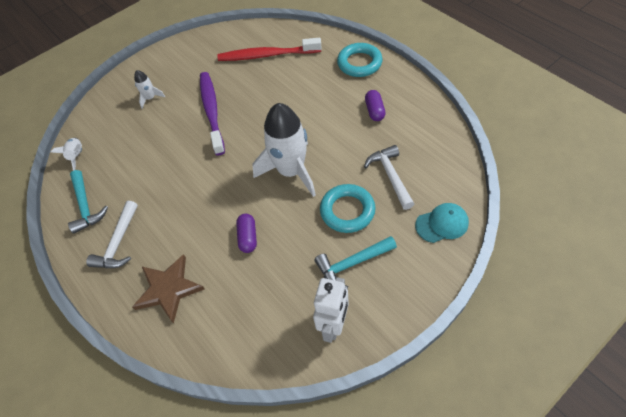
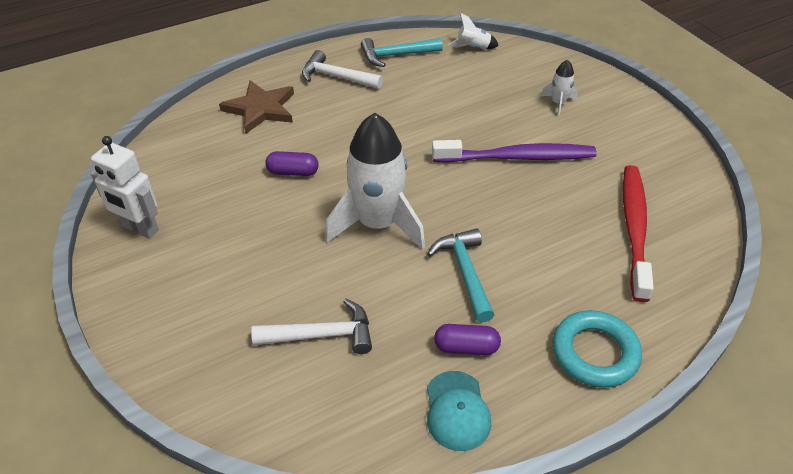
camera: 95 degrees right, 10 degrees down
turquoise hammer [314,236,397,289] -> turquoise hammer moved to [427,229,494,323]
turquoise ring [320,184,376,233] -> none
turquoise cap [415,203,469,243] -> turquoise cap moved to [427,371,491,451]

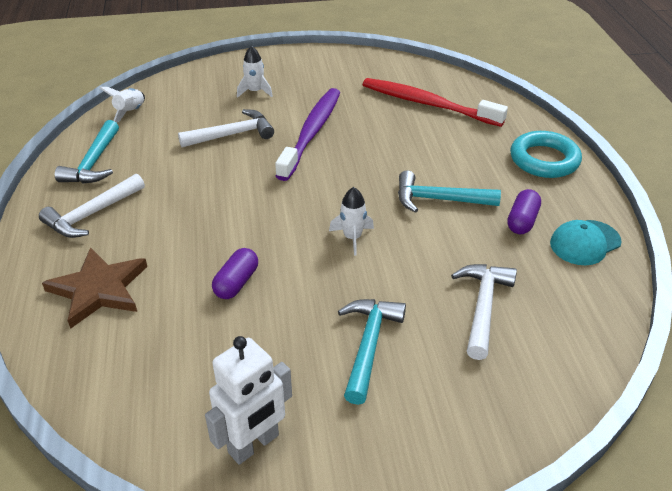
camera: 70 degrees left, 5 degrees down
white rocket [325,113,425,250] -> white rocket [329,187,374,256], size x0.44
turquoise cap [427,371,491,451] -> turquoise cap turned 135 degrees clockwise [550,220,622,265]
none -> white hammer [178,109,274,147]
none -> turquoise hammer [338,299,406,405]

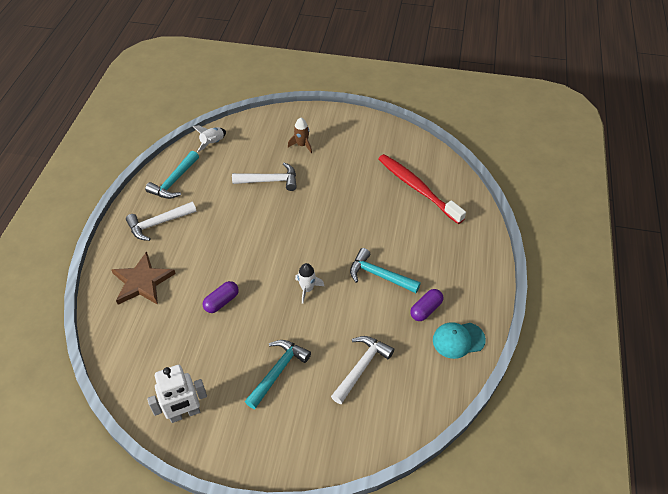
camera: 20 degrees right, 10 degrees up
white rocket [237,46,273,98] -> brown rocket [288,118,312,153]
purple toothbrush [275,88,340,181] -> none
turquoise ring [510,131,582,178] -> none

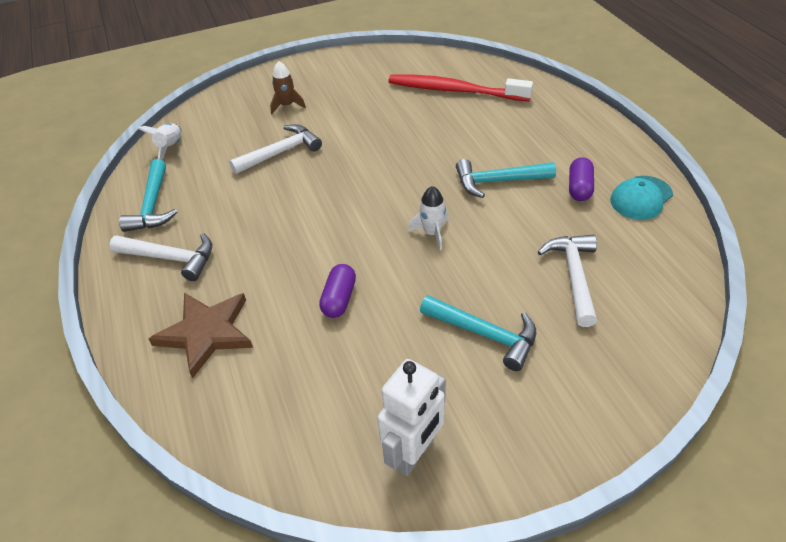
camera: 30 degrees left, 5 degrees down
white hammer [126,201,197,241] -> white hammer turned 105 degrees counterclockwise [110,233,212,281]
turquoise hammer [245,340,311,409] -> turquoise hammer turned 120 degrees clockwise [420,295,536,371]

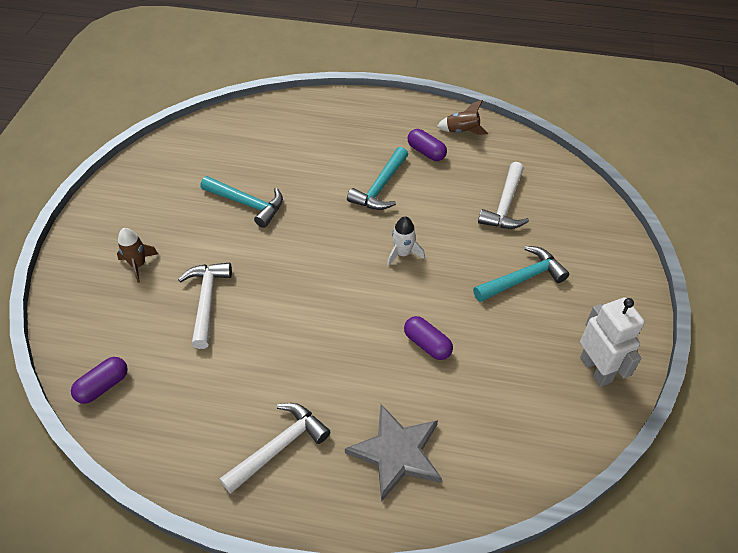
camera: 60 degrees left, 5 degrees up
turquoise hammer [119,159,177,232] -> turquoise hammer moved to [201,176,283,228]
white rocket [137,123,181,160] -> purple capsule [71,357,128,404]
brown star [149,293,253,379] -> grey star [345,404,442,502]
red toothbrush [388,75,533,101] -> none
white hammer [538,234,597,327] -> white hammer turned 105 degrees counterclockwise [478,162,529,229]
turquoise cap [610,176,673,220] -> brown rocket [437,100,488,135]

